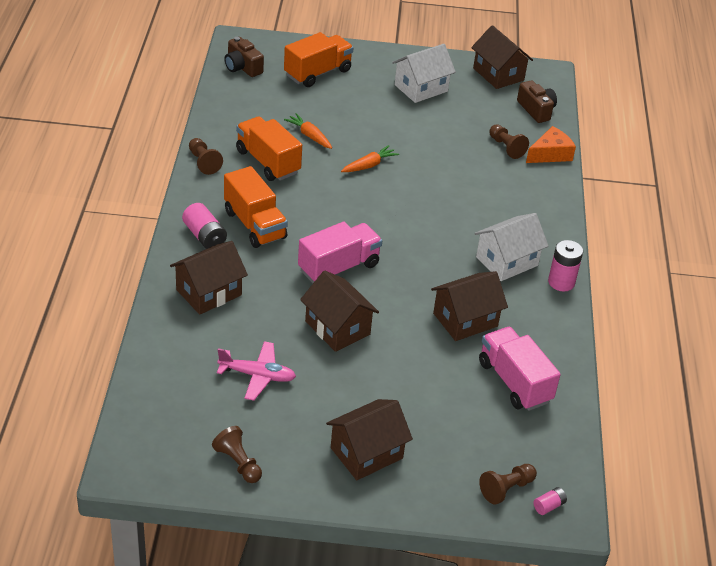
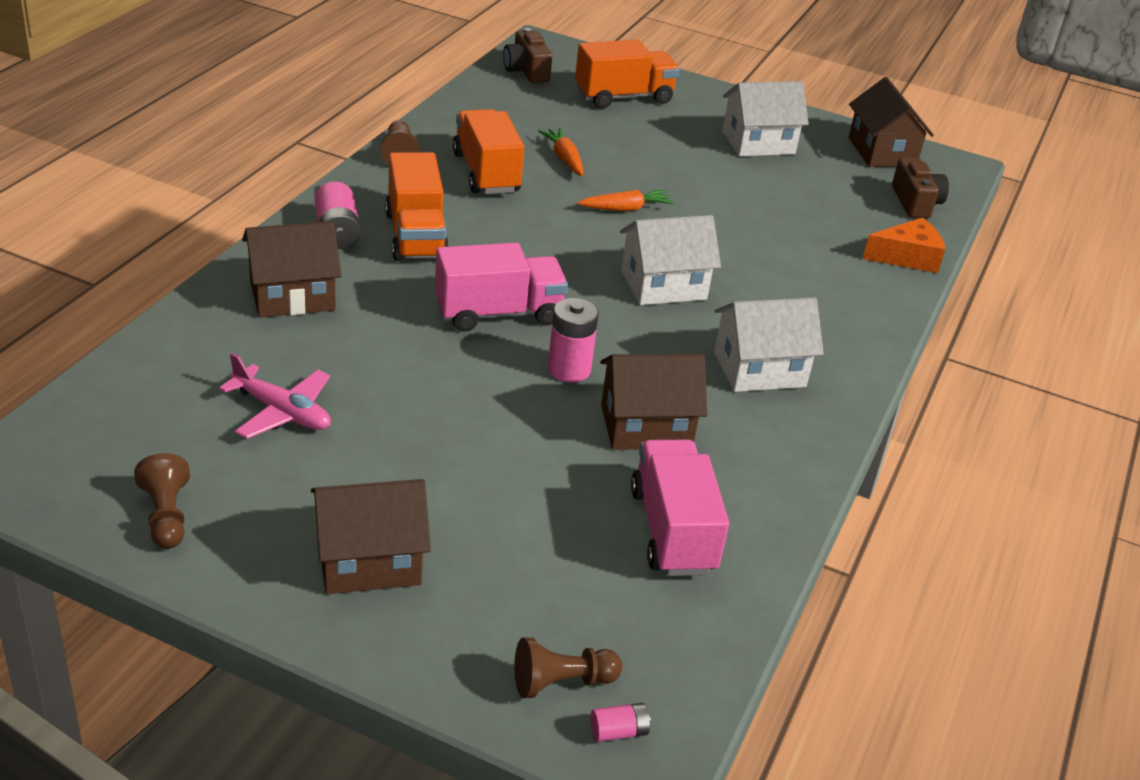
camera: 20 degrees right, 5 degrees down
brown house [300,271,379,352] -> none
brown pawn [490,124,529,159] -> none
pink battery [548,240,583,291] -> pink battery moved to [548,298,599,382]
none -> white house [620,215,721,305]

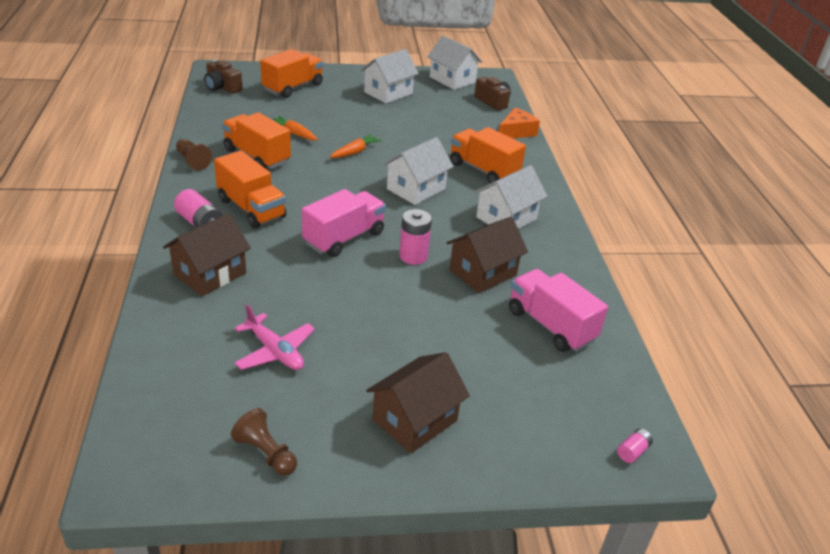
camera: 30 degrees left, 0 degrees up
pink plane [219,353,331,439] -> pink plane turned 45 degrees clockwise [234,304,315,370]
brown pawn [514,637,623,698] -> none
brown house [849,77,934,167] -> white house [427,36,483,90]
none -> orange truck [450,127,526,183]

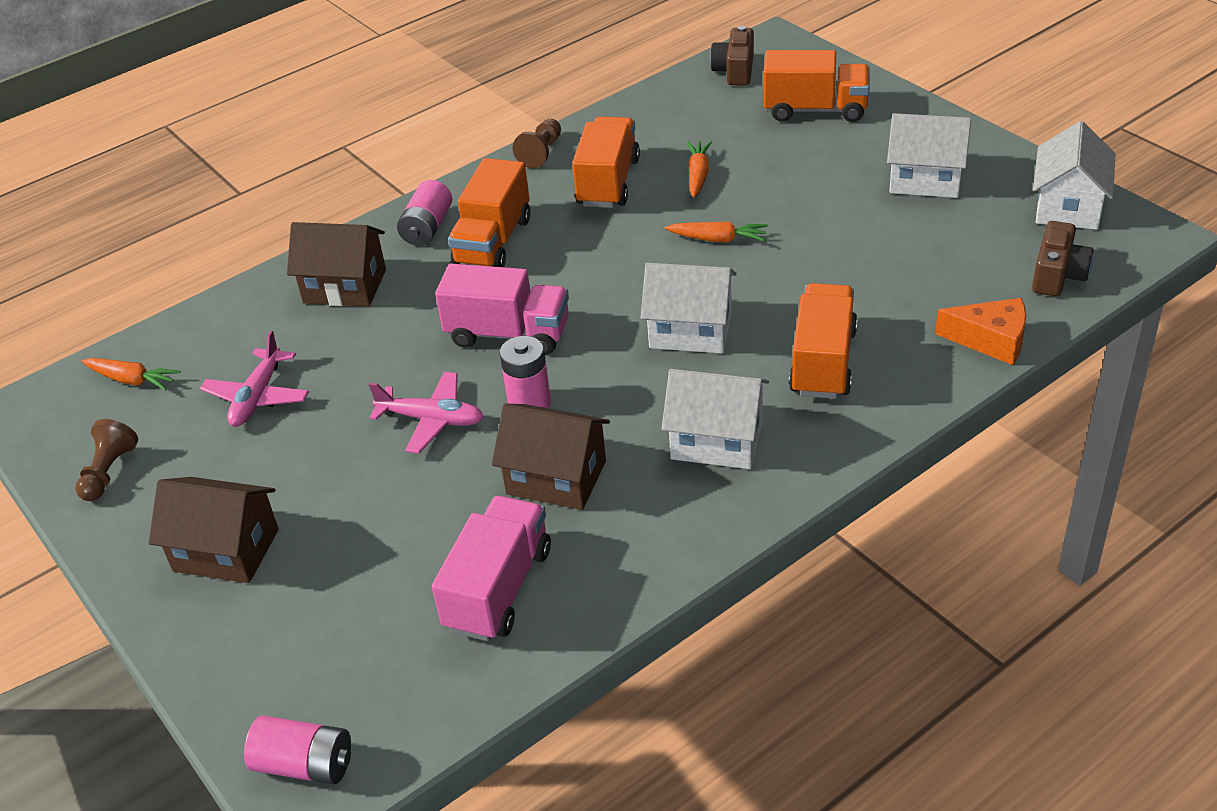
camera: 65 degrees right, 5 degrees up
pink battery [617,428,653,463] -> pink battery [244,715,351,785], size x1.83
none -> orange carrot [81,358,181,391]
none -> pink plane [368,372,484,454]

